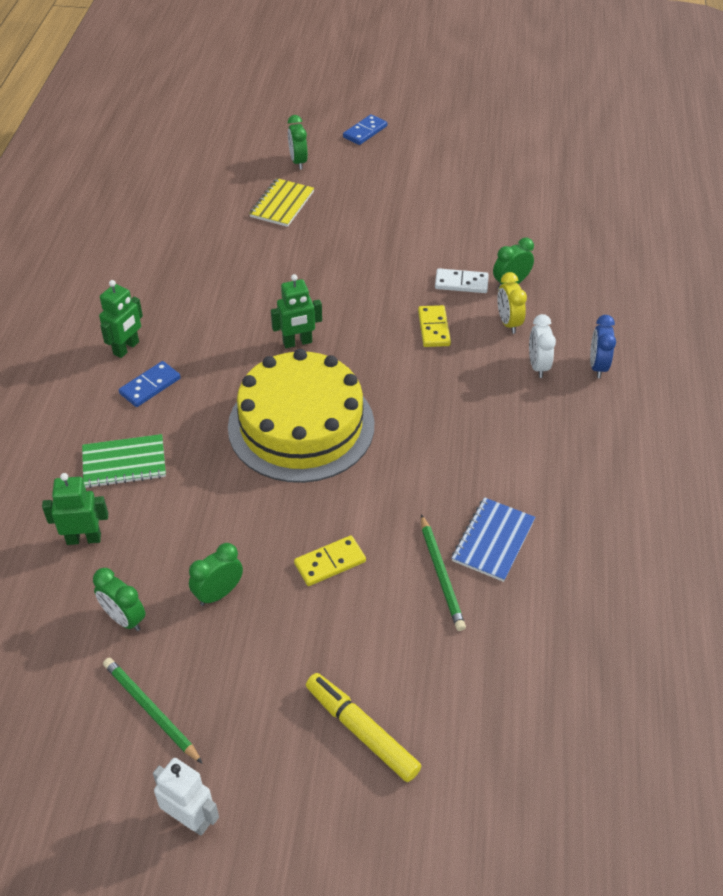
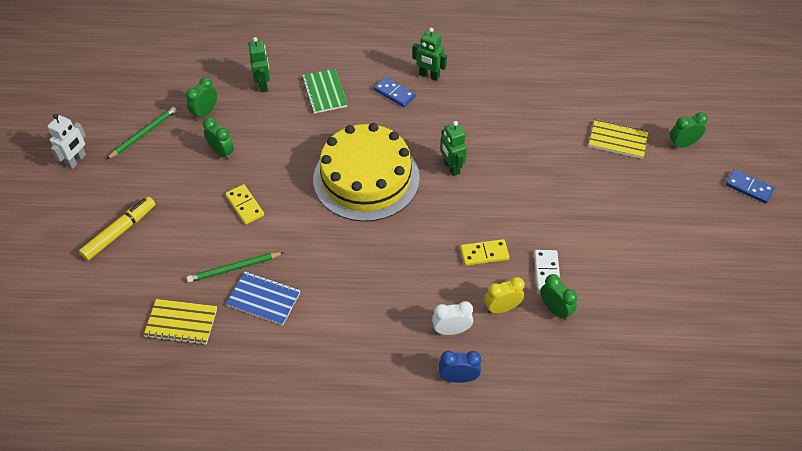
camera: 85 degrees right, 5 degrees up
none -> yellow notebook [144,299,217,345]

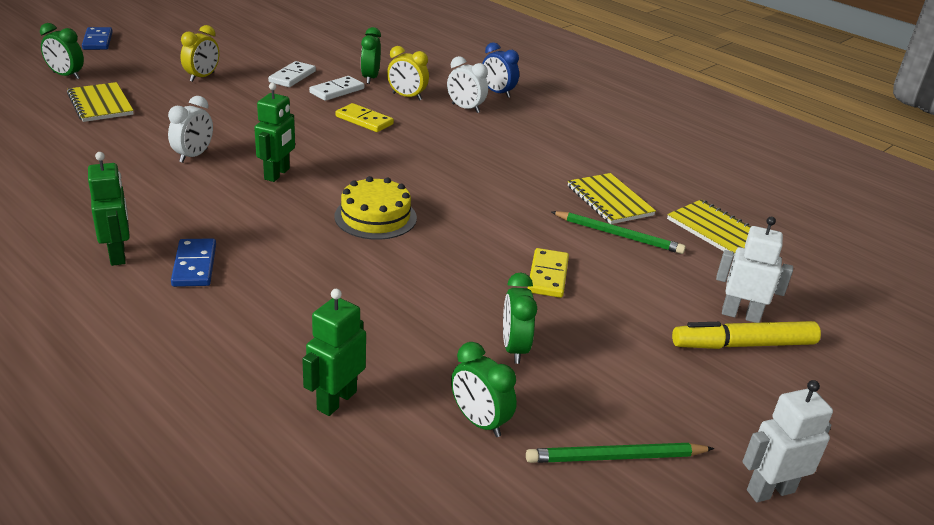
camera: 140 degrees left, 20 degrees down
green clock [186,77,217,121] -> green clock turned 60 degrees clockwise [451,342,517,437]
blue notebook [226,272,301,325] -> yellow notebook [568,173,656,224]
green notebook [302,69,348,114] -> none
yellow cake [313,123,420,222] -> yellow cake [334,176,417,240], size x0.51
none -> white clock [168,96,213,163]
none -> yellow clock [180,25,219,82]
none -> white domino [268,61,316,87]
none -> white robot [716,217,793,323]

